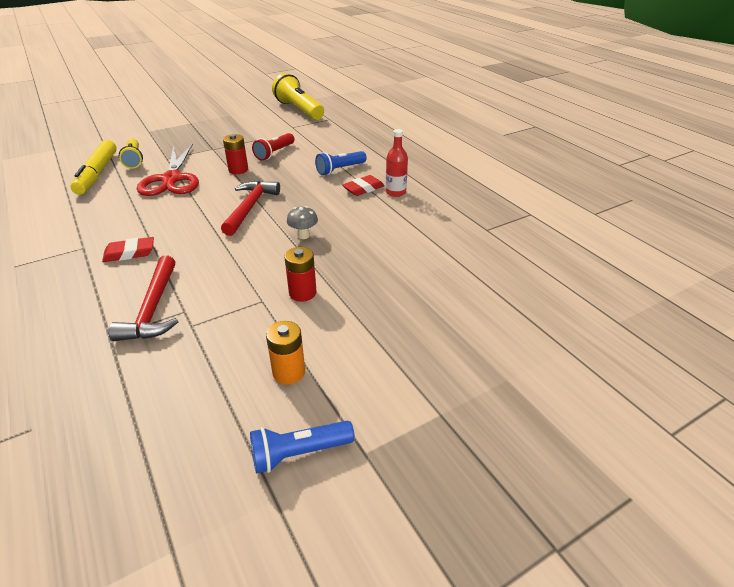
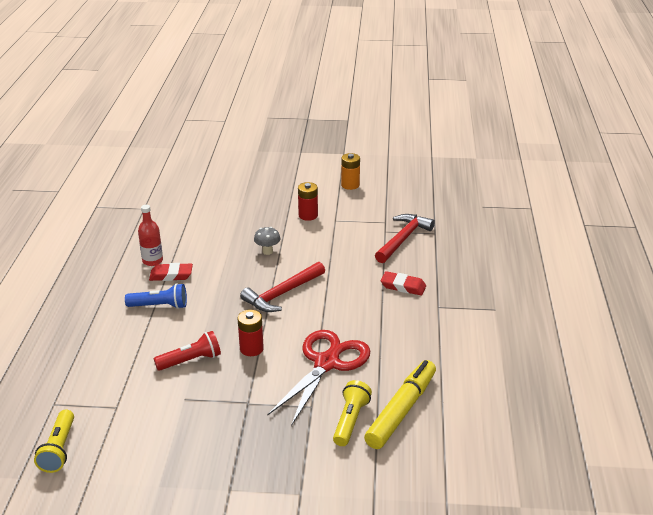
camera: 145 degrees left, 5 degrees down
blue flashlight [250,421,355,474] -> none
yellow flashlight [272,73,324,120] -> yellow flashlight [34,410,74,473], size x0.61

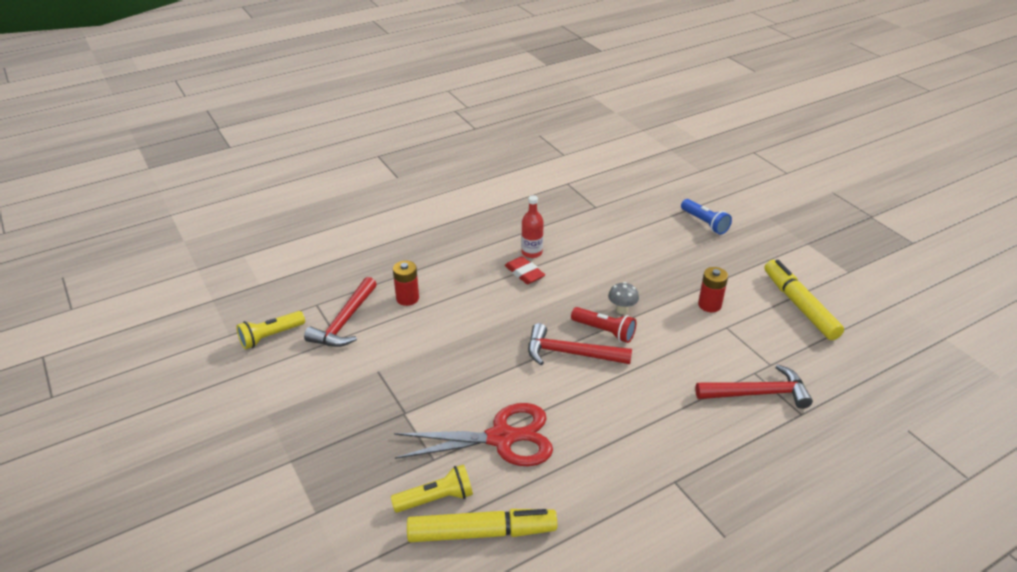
camera: 55 degrees right, 5 degrees up
blue flashlight [125,283,187,309] -> blue flashlight moved to [681,199,732,235]
red flashlight [154,331,221,371] -> red flashlight moved to [571,307,636,343]
red battery [238,310,264,356] -> red battery moved to [393,261,419,306]
orange battery [341,153,360,190] -> yellow marker [764,260,844,340]
red eraser [381,271,426,295] -> none
none -> red hammer [304,277,377,347]

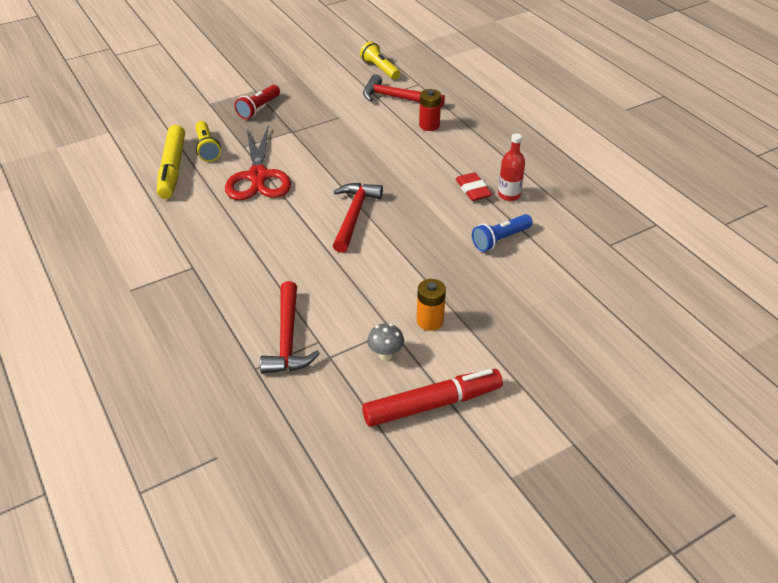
camera: 90 degrees right, 5 degrees up
red eraser [505,256,545,284] -> red eraser turned 75 degrees counterclockwise [455,172,492,201]
red flashlight [571,307,636,343] -> red flashlight moved to [235,85,280,119]
grey mushroom [608,282,639,314] -> grey mushroom moved to [367,323,404,361]
blue flashlight [681,199,732,235] -> blue flashlight moved to [472,214,533,252]
red battery [698,267,728,312] -> orange battery [417,279,446,331]
yellow marker [764,260,844,340] -> red marker [362,369,503,427]

